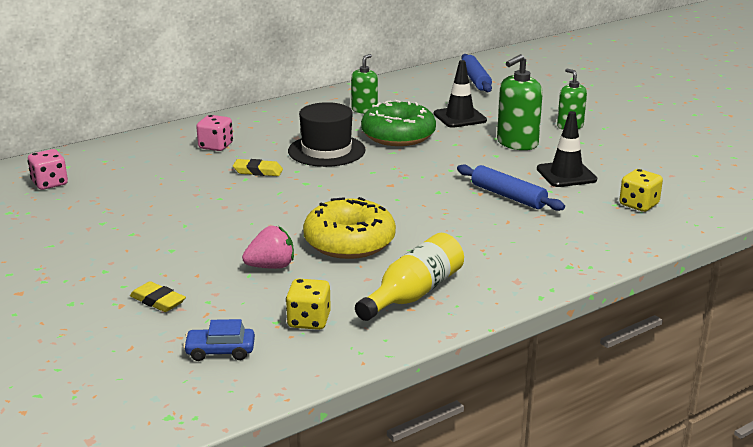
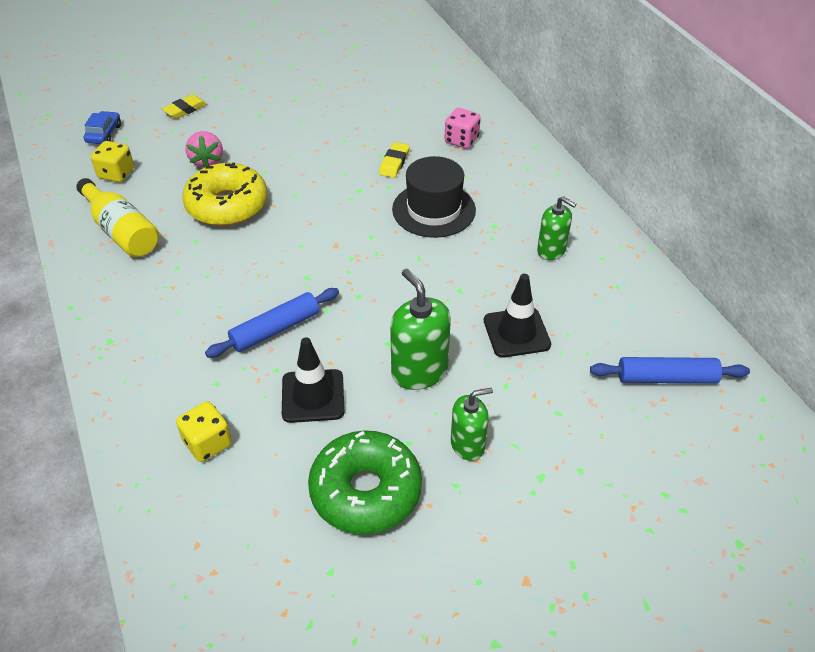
camera: 100 degrees right, 20 degrees up
pink dice [28,149,68,190] -> none
green donut [361,100,436,146] -> green donut moved to [308,430,422,535]

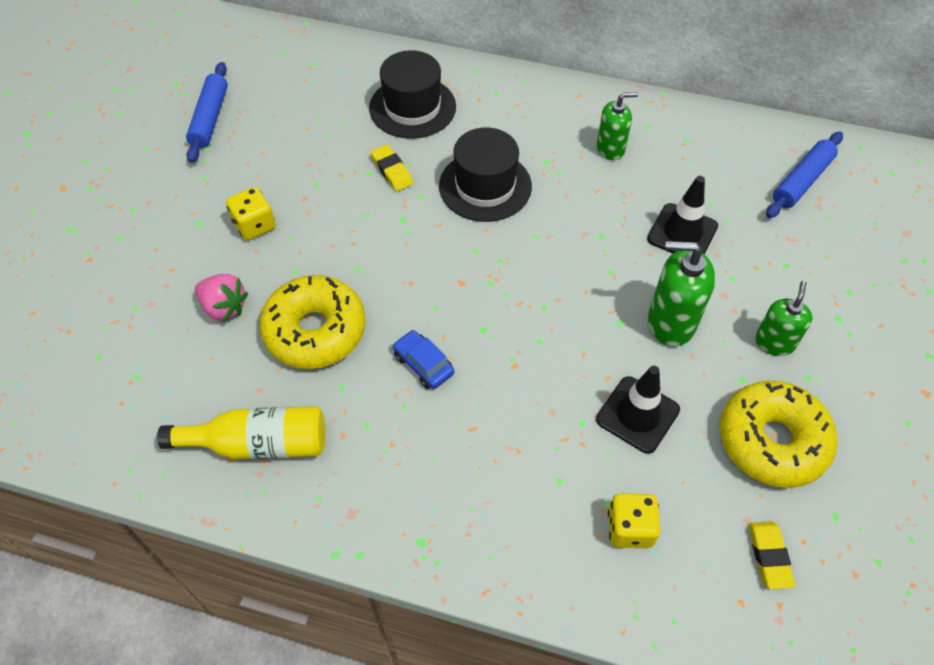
camera: 50 degrees left, 10 degrees up
blue car [84,111,121,144] -> blue car moved to [393,330,454,389]
yellow dice [91,141,134,182] -> yellow dice moved to [226,187,275,240]
yellow eraser [162,94,207,119] -> yellow eraser moved to [749,521,795,589]
blue rolling pin [205,288,339,358] -> blue rolling pin moved to [186,62,228,163]
green donut [308,430,422,535] -> yellow donut [720,380,838,488]
pink dice [445,108,481,149] -> black hat [369,50,456,139]

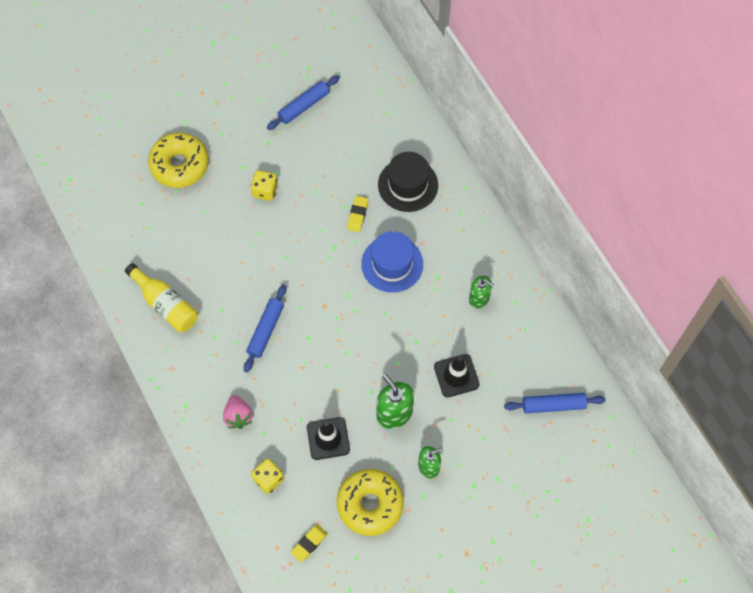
camera: 45 degrees right, 10 degrees up
pink strawberry [195,274,248,322] -> pink strawberry moved to [223,395,253,429]
yellow donut [260,275,366,369] -> yellow donut moved to [148,132,209,188]
blue car [393,330,454,389] -> blue rolling pin [244,284,286,372]
black hat [439,128,532,222] -> blue hat [361,231,423,293]

